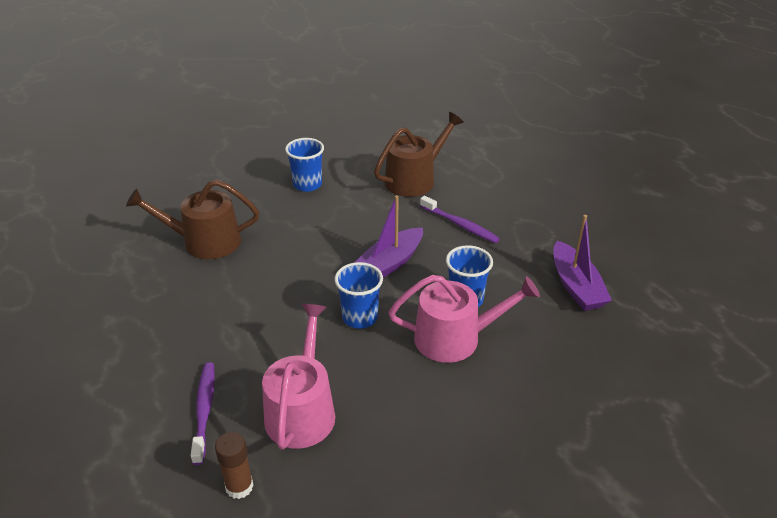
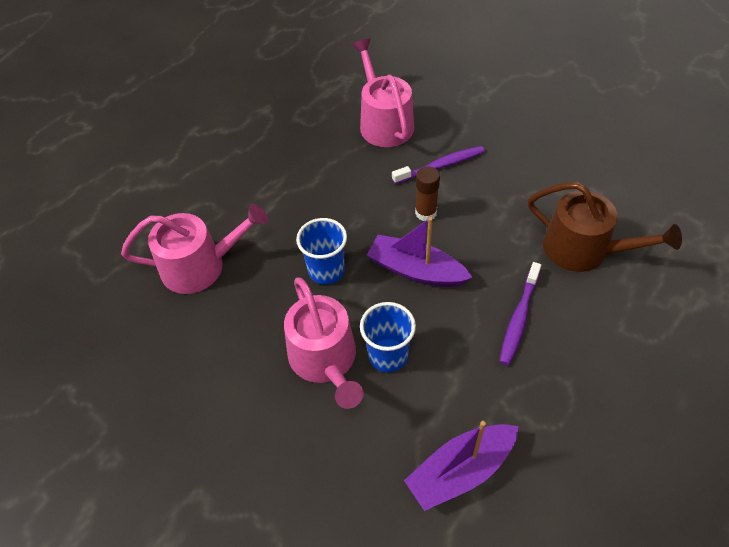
camera: 75 degrees right, 15 degrees up
brown watering can [126,180,259,259] -> pink watering can [352,38,414,147]
purple toothbrush [191,362,215,465] -> purple toothbrush moved to [392,146,485,184]
brown glue stick [215,432,254,499] -> brown glue stick moved to [415,166,440,221]
blue cup [285,138,324,192] -> none

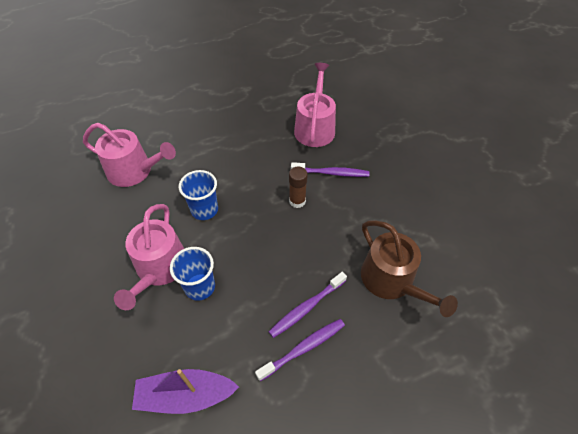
camera: 25 degrees right, 0 degrees up
purple boat [367,217,473,287] -> none
none -> purple toothbrush [255,319,345,381]

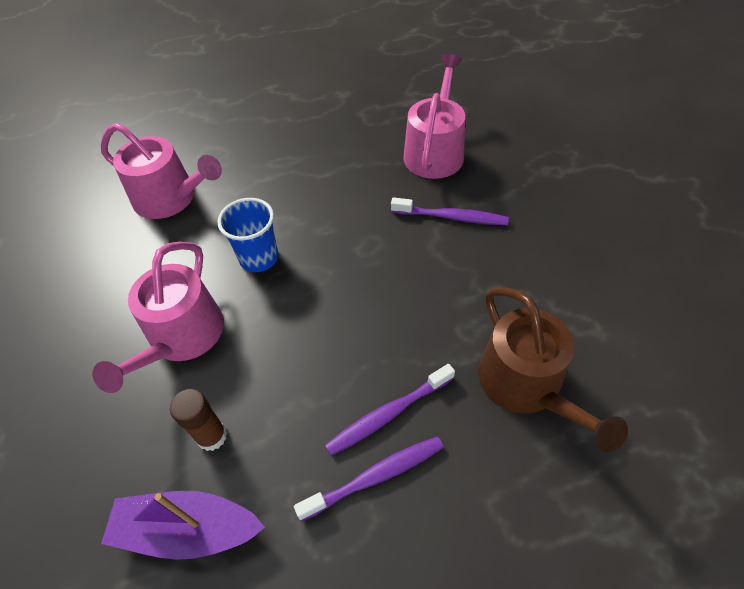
camera: 10 degrees right, 0 degrees up
blue cup [170,247,215,301] -> none
brown glue stick [289,166,308,208] -> brown glue stick moved to [170,389,227,451]

